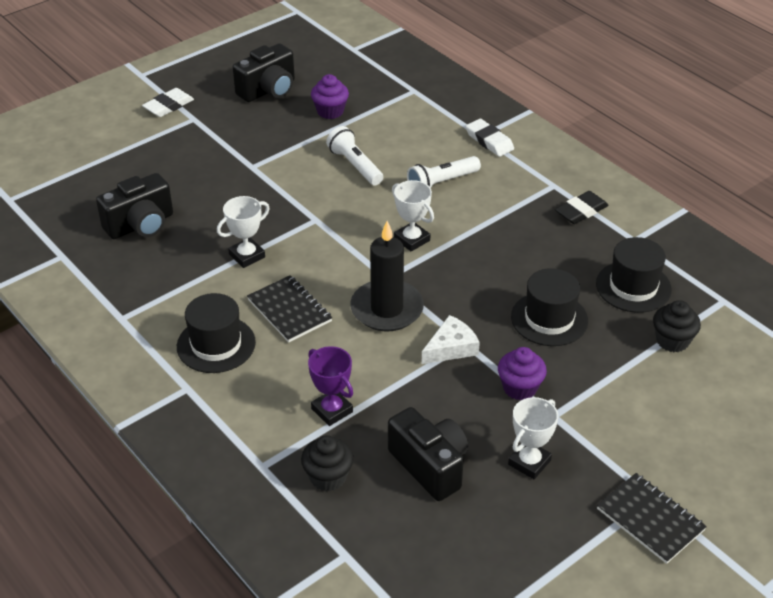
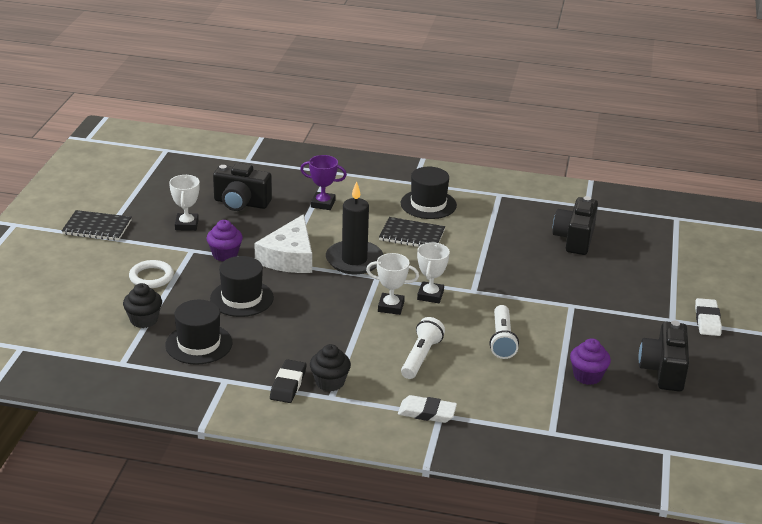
camera: 140 degrees right, 10 degrees down
white trophy [217,196,270,268] -> white trophy moved to [417,242,450,303]
black cupcake [301,435,353,491] -> black cupcake moved to [310,344,351,392]
white flashlight [326,126,383,186] -> white flashlight turned 75 degrees clockwise [489,305,519,359]
white cheese [422,315,480,364] -> white cheese [254,214,312,273], size x1.63
none -> white ring [129,260,174,288]

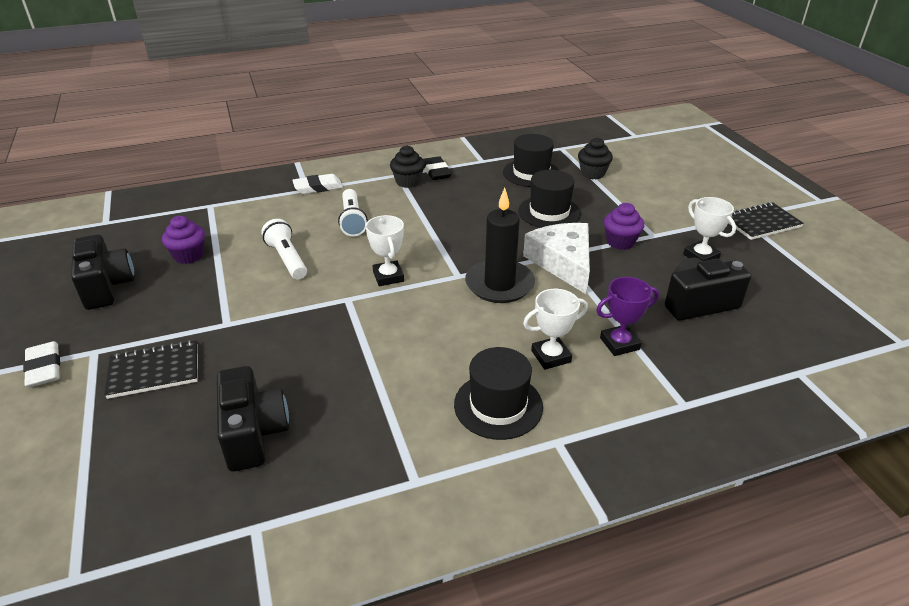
camera: 150 degrees right, 5 degrees up
white ring [129,260,174,288] -> none
white trophy [366,253,419,315] -> white trophy moved to [523,289,588,370]
black notebook [379,217,445,247] -> black notebook moved to [104,340,198,399]

